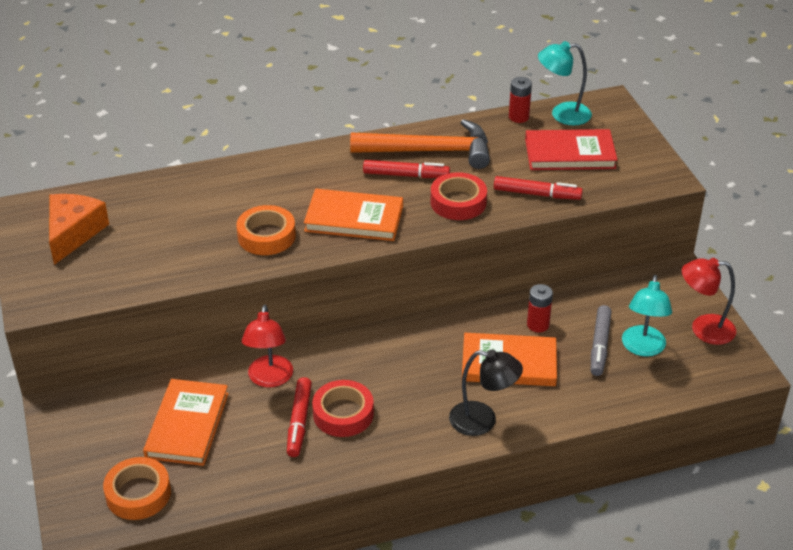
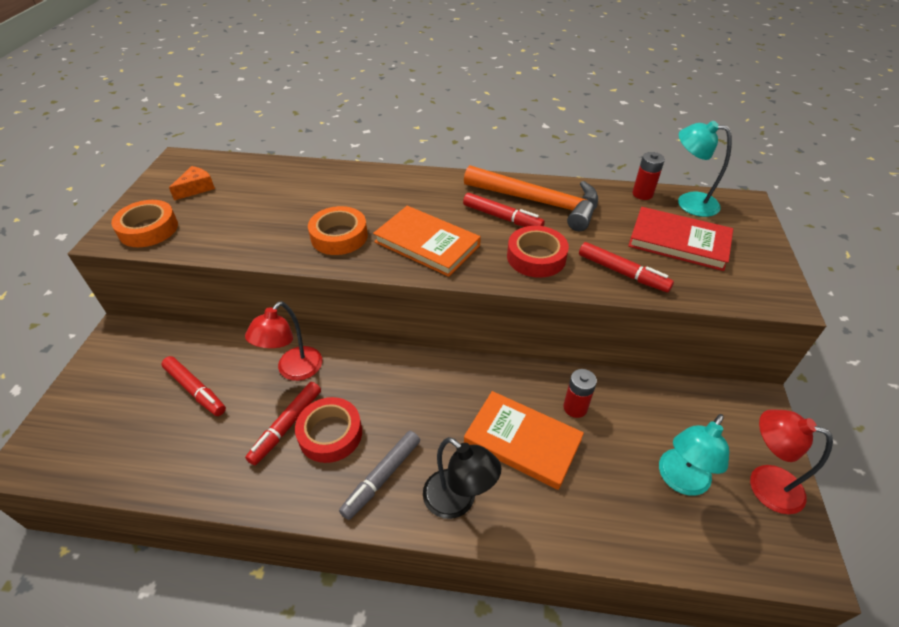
camera: 25 degrees right, 5 degrees up
orange cheese [49,194,109,265] -> orange cheese [169,166,215,200], size x0.58
orange tape [103,457,171,520] -> orange tape moved to [111,200,178,247]
orange book [143,379,229,466] -> red marker [161,356,226,416]
grey marker [591,305,611,376] -> grey marker moved to [339,431,420,520]

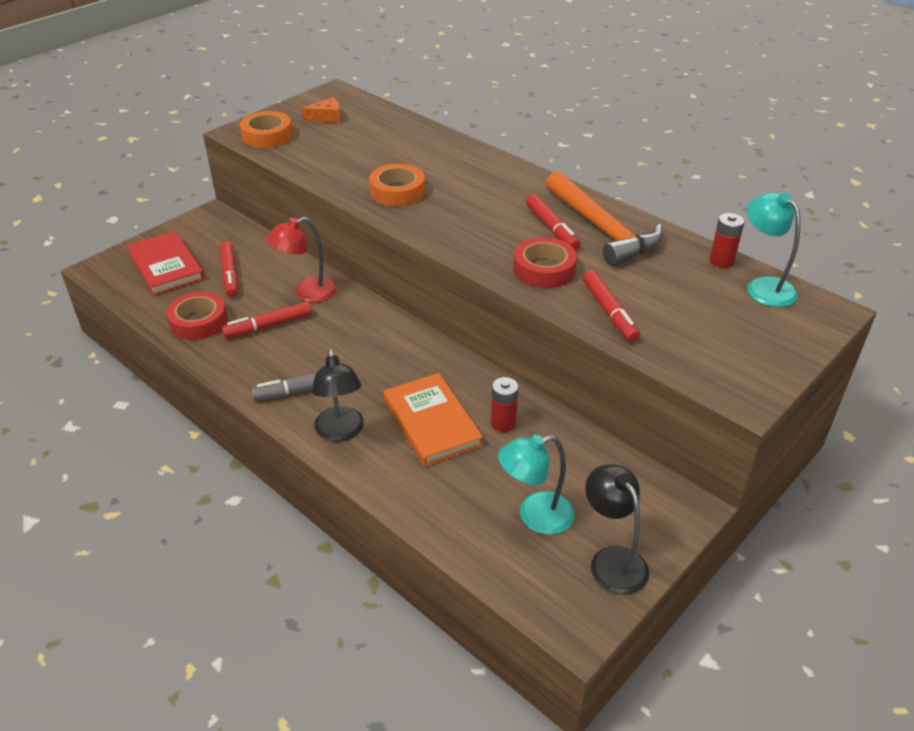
camera: 35 degrees right, 5 degrees down
red tape [295,397,362,463] -> red tape moved to [166,292,228,340]
orange book [373,206,481,277] -> none
red book [628,207,733,271] -> red book moved to [127,231,205,296]
red lamp [750,409,833,514] -> black lamp [585,464,649,595]

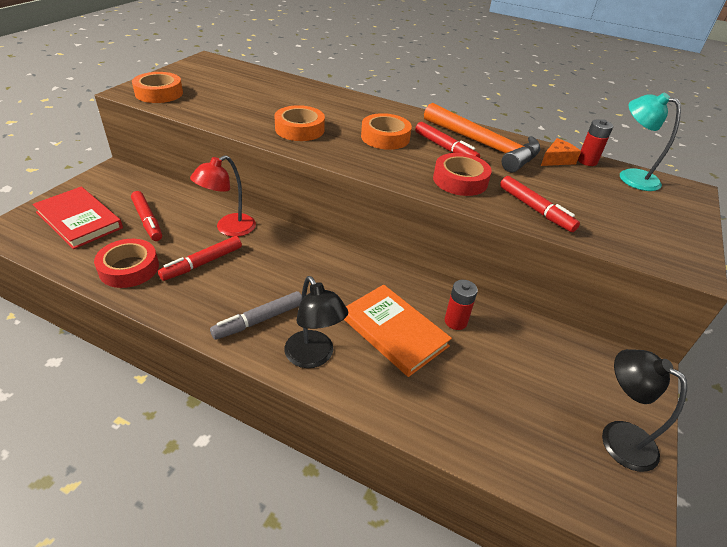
camera: 20 degrees left, 0 degrees up
orange cheese [302,97,341,123] -> orange cheese moved to [541,138,581,166]
turquoise lamp [498,435,575,535] -> none
none -> orange tape [361,113,412,150]

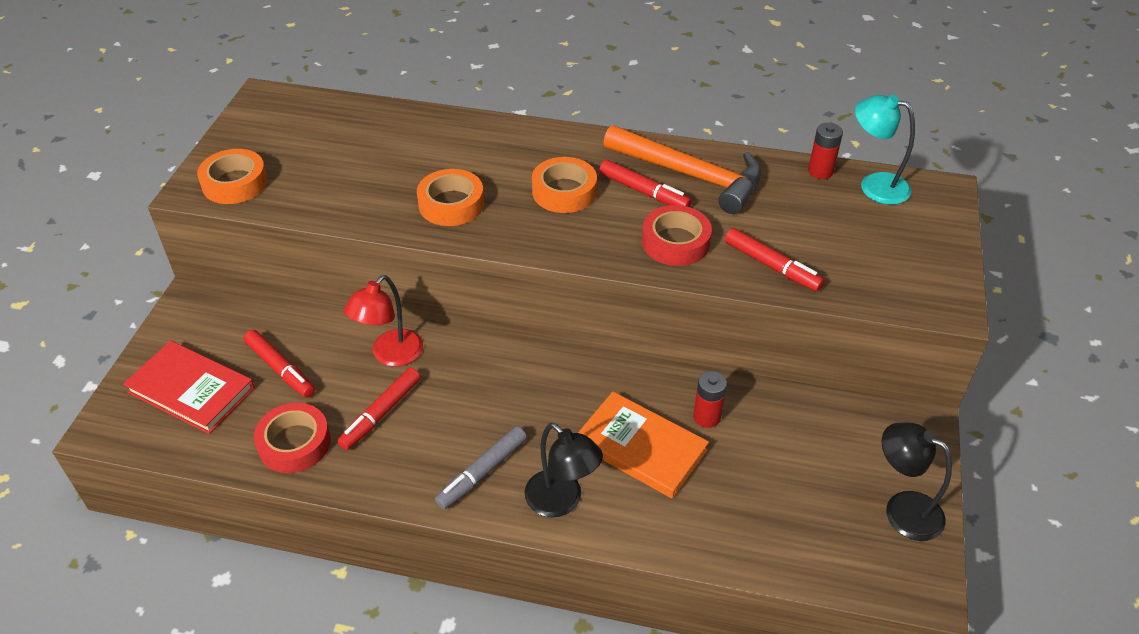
camera: 10 degrees left, 5 degrees up
orange cheese [541,138,581,166] -> none

